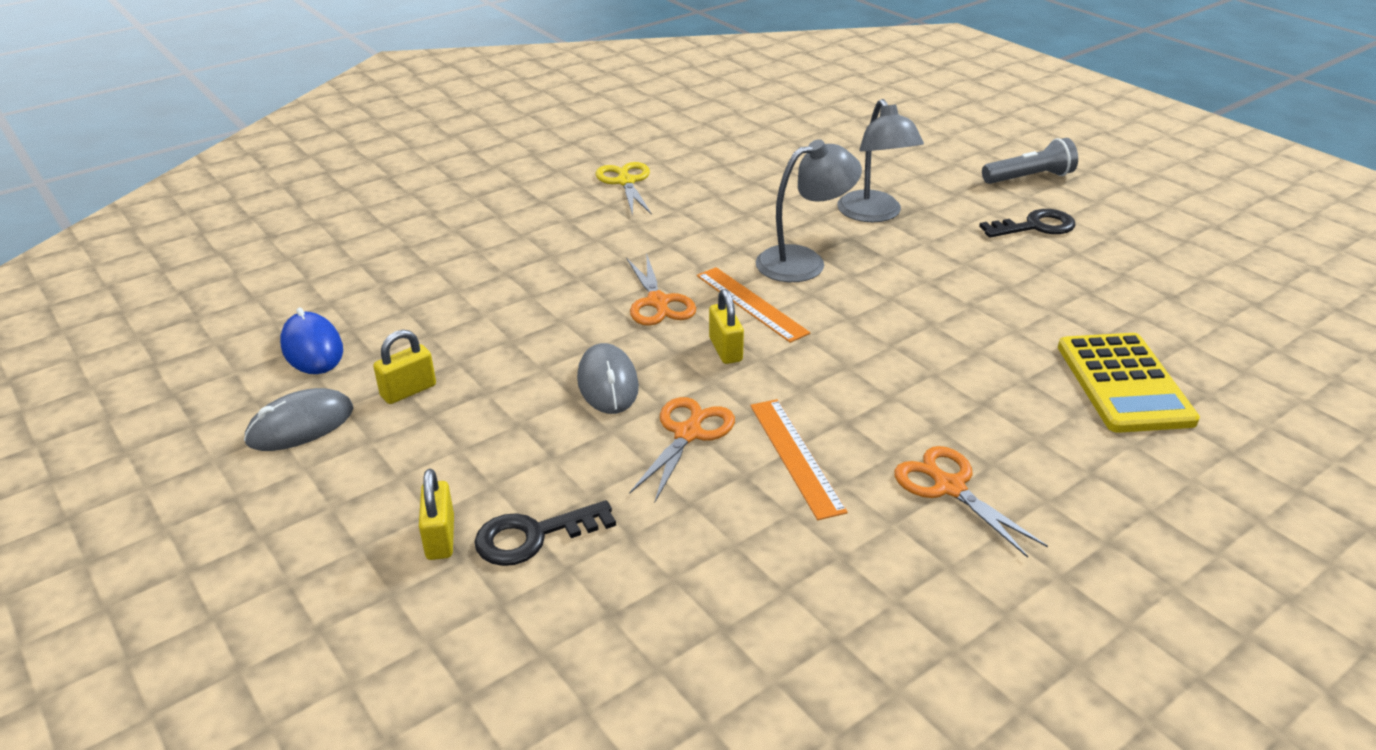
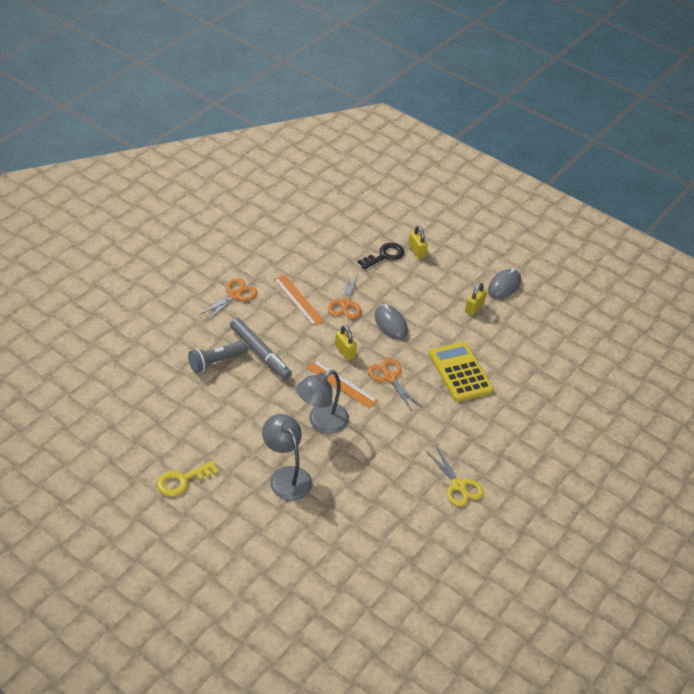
camera: 160 degrees right, 10 degrees up
blue mouse [280,308,343,374] -> none
orange scissors [894,446,1048,558] -> orange scissors turned 90 degrees counterclockwise [199,279,257,321]
black key [979,209,1076,238] -> yellow key [157,461,219,497]
grey flashlight [982,138,1078,184] -> grey flashlight moved to [188,341,248,373]
yellow calculator [1058,333,1200,433] -> yellow calculator moved to [429,342,493,402]
none -> grey marker [230,318,292,380]

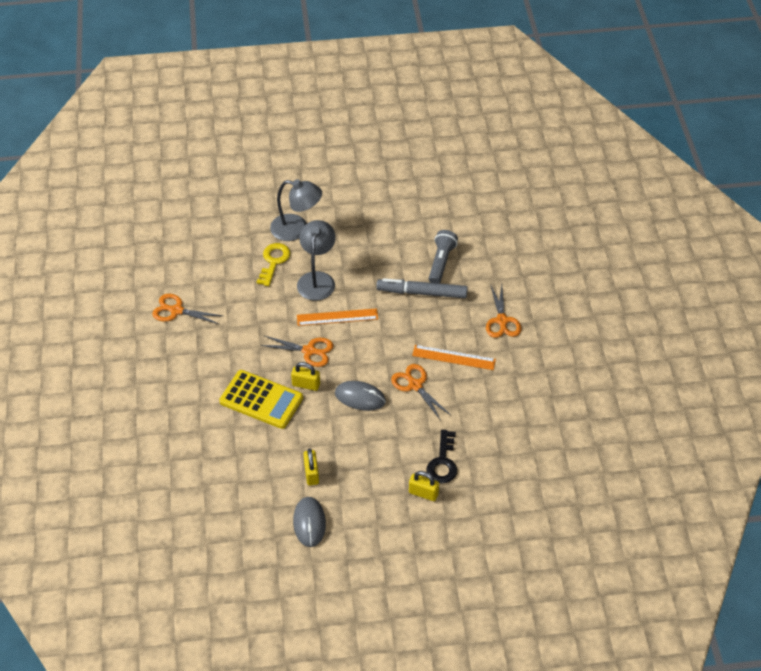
camera: 140 degrees right, 5 degrees up
yellow key [157,461,219,497] -> yellow key moved to [257,243,290,286]
yellow padlock [335,325,357,360] -> yellow padlock moved to [291,362,320,391]
yellow scissors [426,445,484,507] -> orange scissors [152,294,223,324]

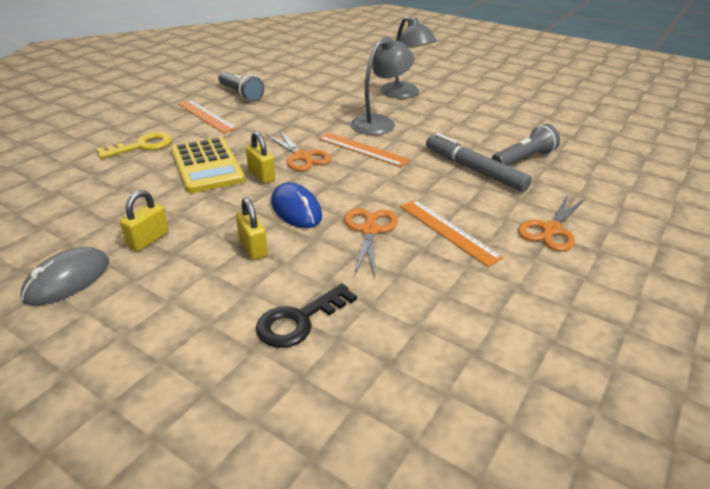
camera: 40 degrees right, 15 degrees down
orange scissors [152,294,223,324] -> grey flashlight [218,72,264,102]
yellow key [257,243,290,286] -> yellow key moved to [96,132,172,159]
grey mouse [335,381,386,411] -> blue mouse [271,183,322,228]
yellow padlock [409,471,439,501] -> yellow padlock moved to [236,198,268,260]
none -> orange ruler [178,100,237,133]

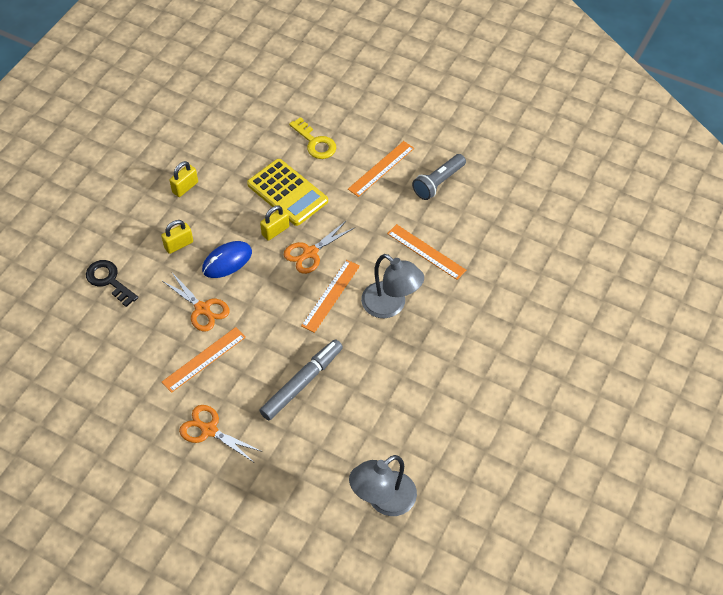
camera: 85 degrees right, 20 degrees up
grey mouse [20,247,109,306] -> none
yellow padlock [120,190,169,251] -> yellow padlock turned 75 degrees counterclockwise [169,161,198,197]
yellow calculator [171,137,245,193] -> yellow calculator turned 105 degrees counterclockwise [247,159,328,226]
orange scissors [344,208,398,277] -> orange scissors turned 45 degrees clockwise [162,273,229,331]
grey lamp [380,17,437,98] -> grey lamp moved to [349,455,417,516]
grey flashlight [491,124,560,166] -> none
none -> orange ruler [387,224,466,280]

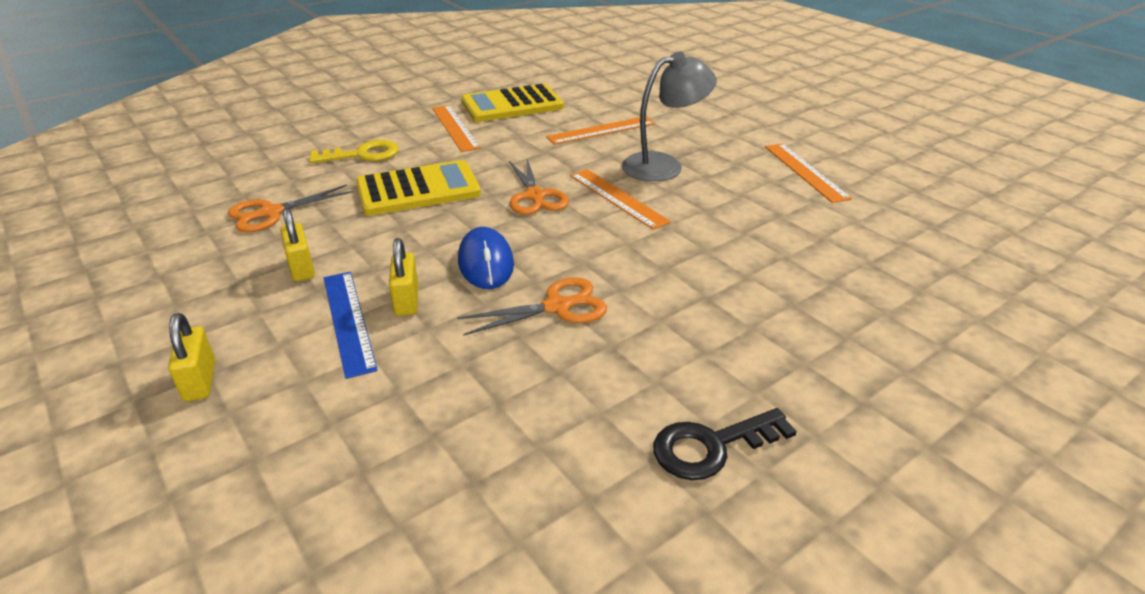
camera: 65 degrees left, 20 degrees down
black key [86,260,138,307] -> black key moved to [653,408,797,480]
orange ruler [162,327,246,393] -> orange ruler moved to [765,143,852,203]
orange scissors [179,405,263,462] -> orange scissors moved to [227,185,354,232]
grey marker [259,339,343,420] -> none
yellow padlock [260,205,289,241] -> yellow padlock moved to [168,313,215,401]
grey lamp [349,455,417,516] -> none
grey flashlight [412,154,466,200] -> yellow calculator [461,84,564,122]
none -> blue ruler [324,272,378,379]

